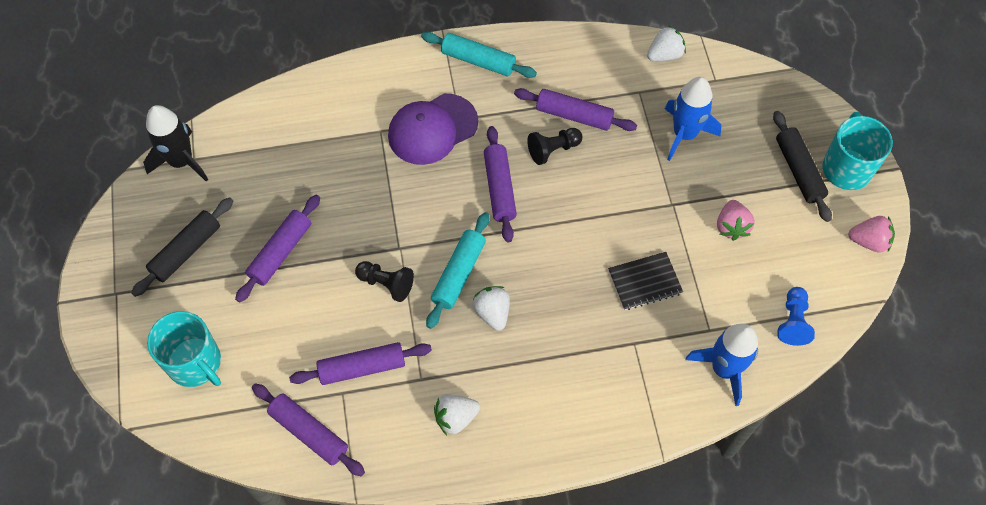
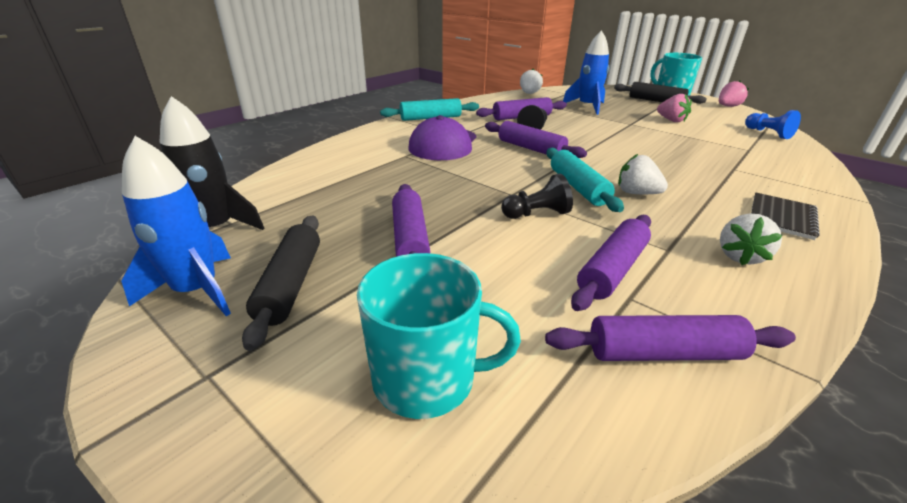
camera: 40 degrees left, 30 degrees down
black notebook [608,252,683,310] -> black notebook moved to [751,192,820,240]
blue rocket [685,324,758,406] -> blue rocket moved to [122,136,231,316]

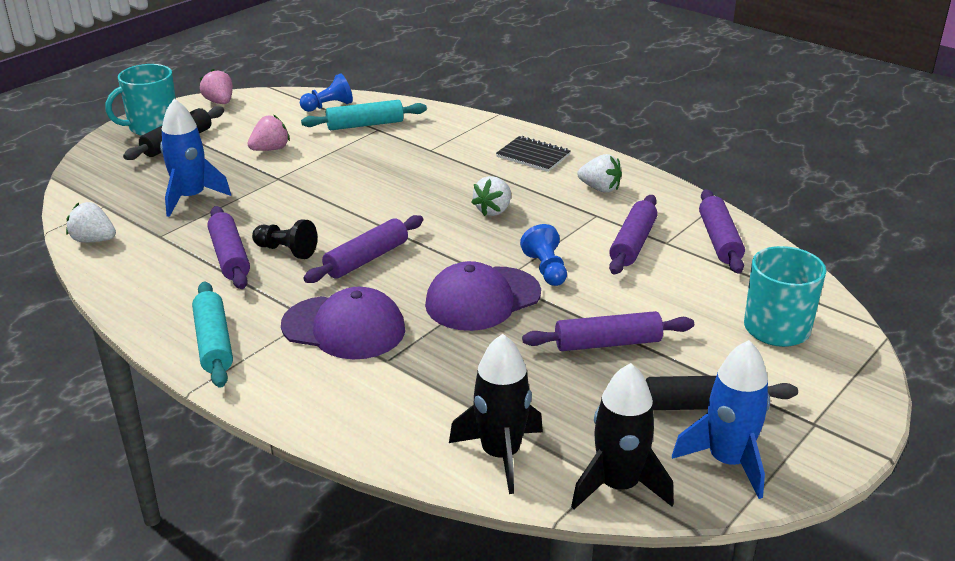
camera: 90 degrees left, 0 degrees up
black pawn [501,173,573,219] -> blue pawn [520,224,567,286]
turquoise rolling pin [547,148,624,212] -> turquoise rolling pin moved to [301,100,427,130]
purple rolling pin [571,215,651,311] -> purple rolling pin turned 75 degrees clockwise [609,195,658,274]
none -> purple cap [425,261,541,331]
none -> black rocket [449,334,543,494]

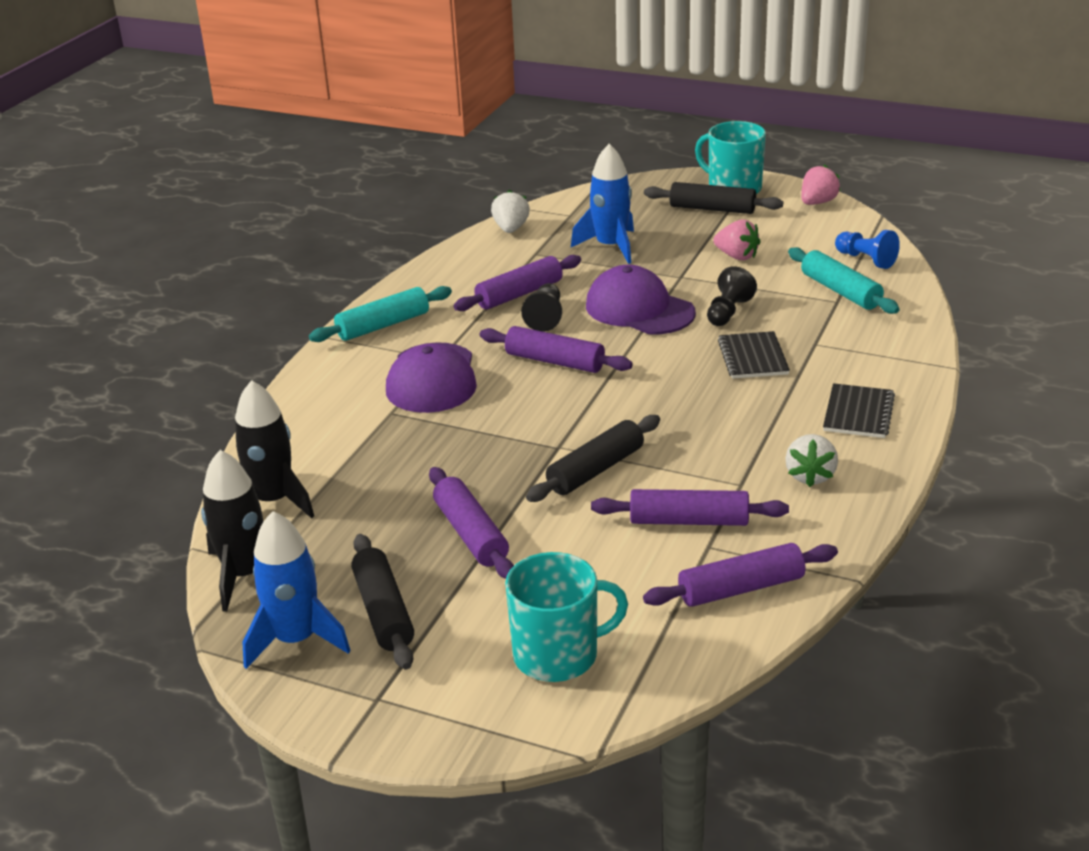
camera: 75 degrees right, 0 degrees up
purple cap [425,261,541,331] -> purple cap moved to [586,265,696,334]
white strawberry [471,176,511,216] -> none
blue pawn [520,224,567,286] -> black rolling pin [526,415,660,502]
none -> black pawn [707,267,757,326]
none -> black notebook [718,331,790,379]

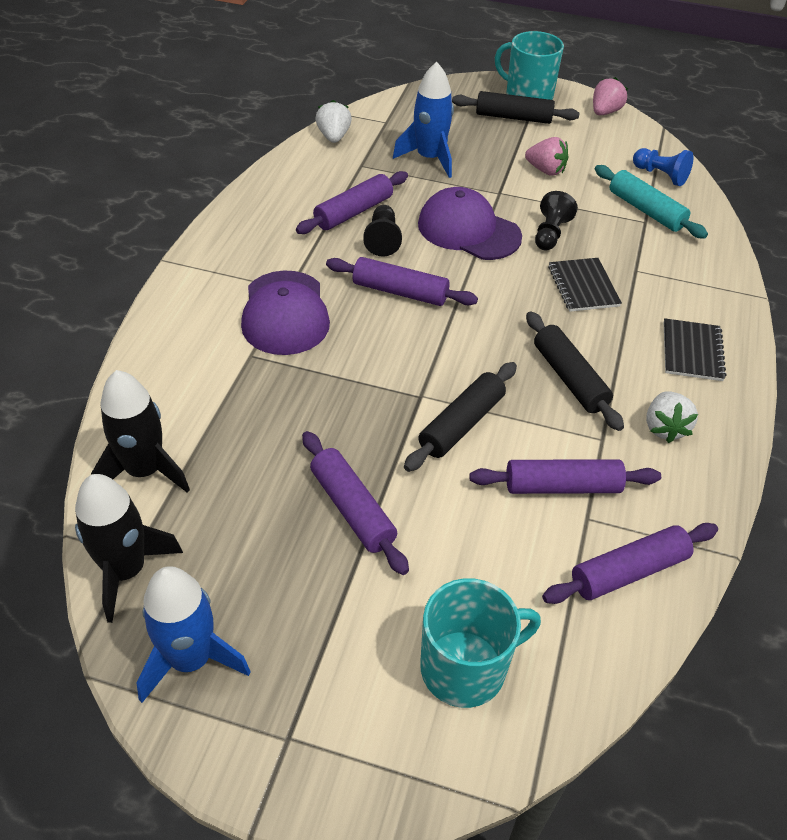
camera: 10 degrees left, 15 degrees up
turquoise rolling pin [309,286,452,342] -> none
black rolling pin [351,534,414,670] -> black rolling pin moved to [526,311,624,431]

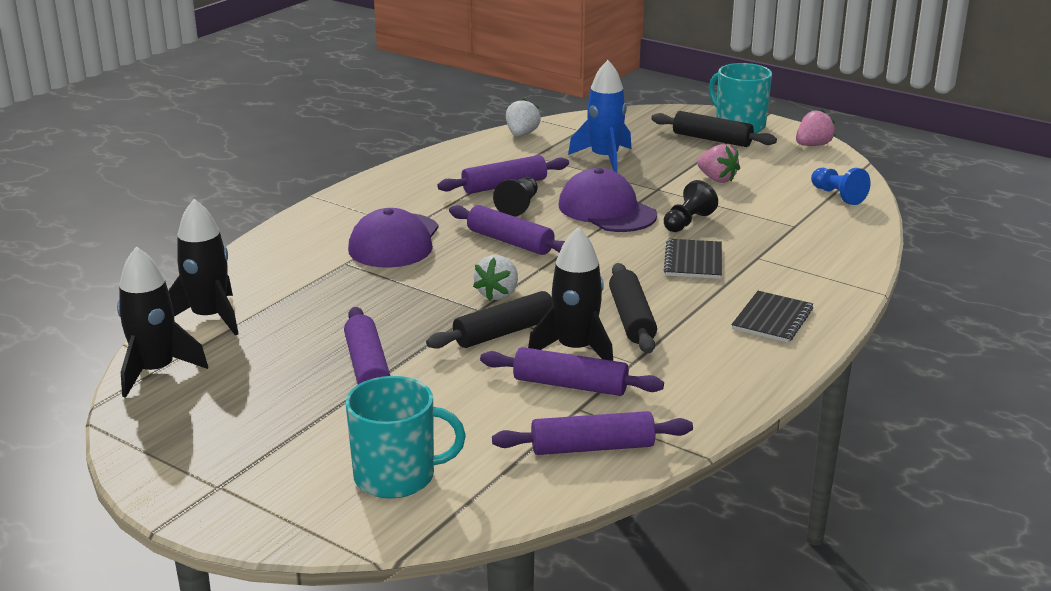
camera: 20 degrees right, 20 degrees down
blue rocket [136,566,251,703] -> none
turquoise rolling pin [595,165,708,239] -> none
white strawberry [646,391,698,443] -> white strawberry moved to [473,255,518,301]
none -> black rocket [528,228,613,361]

